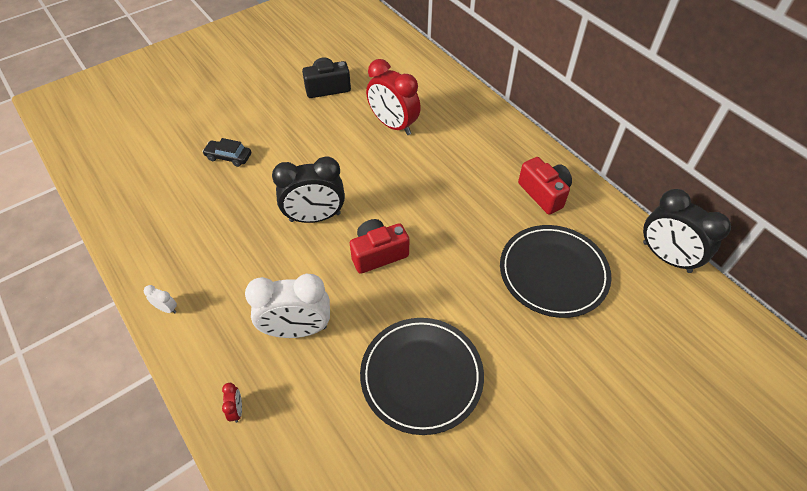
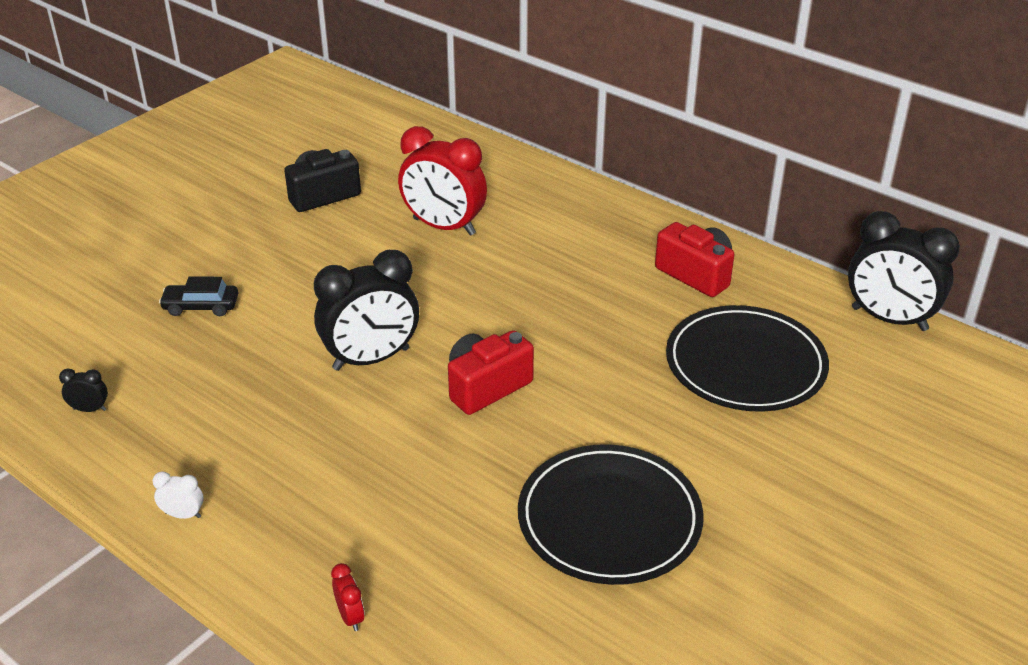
camera: 15 degrees left, 15 degrees down
white clock [245,274,330,338] -> none
none -> black clock [59,368,108,412]

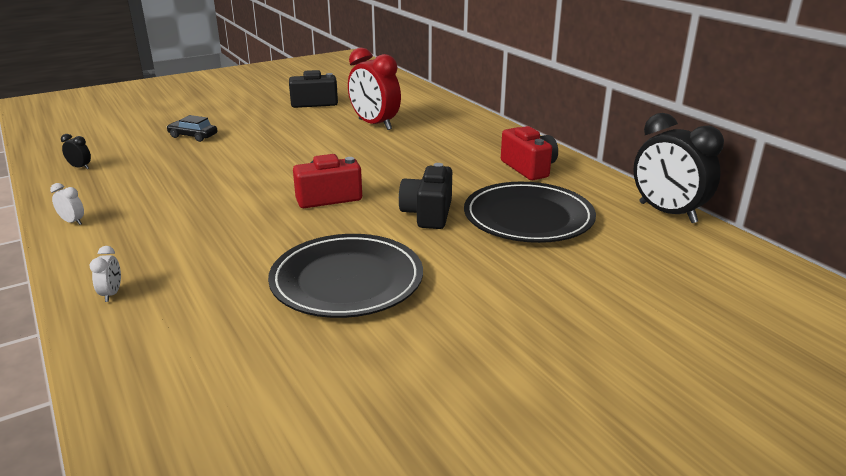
camera: 20 degrees right, 10 degrees down
black clock [314,250,419,371] -> none
red clock [331,563,365,631] -> white clock [90,246,121,302]
none -> black camera [399,163,452,229]

